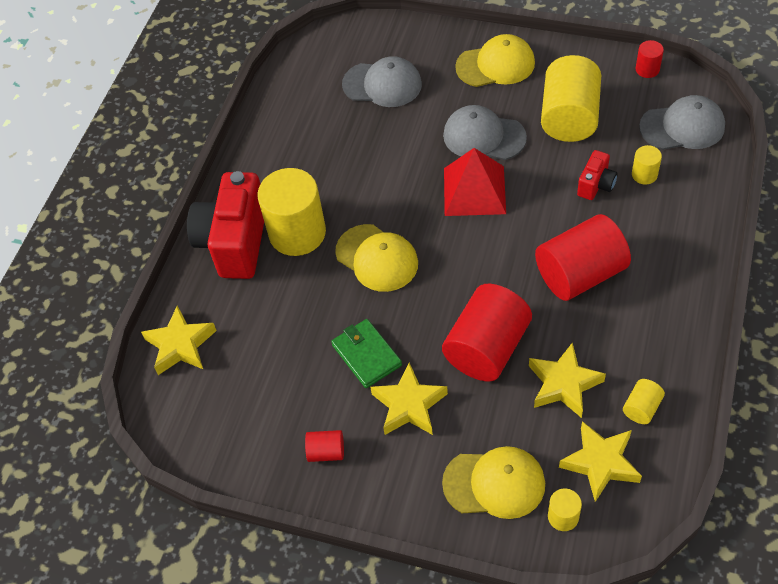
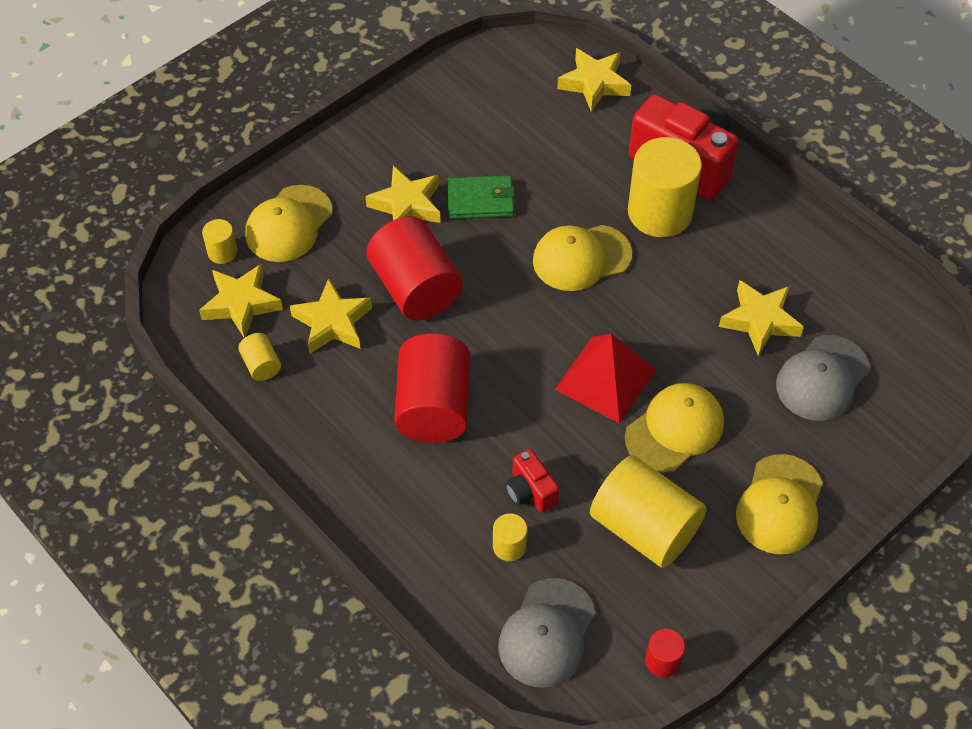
camera: 115 degrees right, 0 degrees up
red cylinder [305,430,344,462] -> none
grey cap [443,105,527,160] -> yellow cap [625,383,724,473]
none -> yellow star [719,280,804,356]

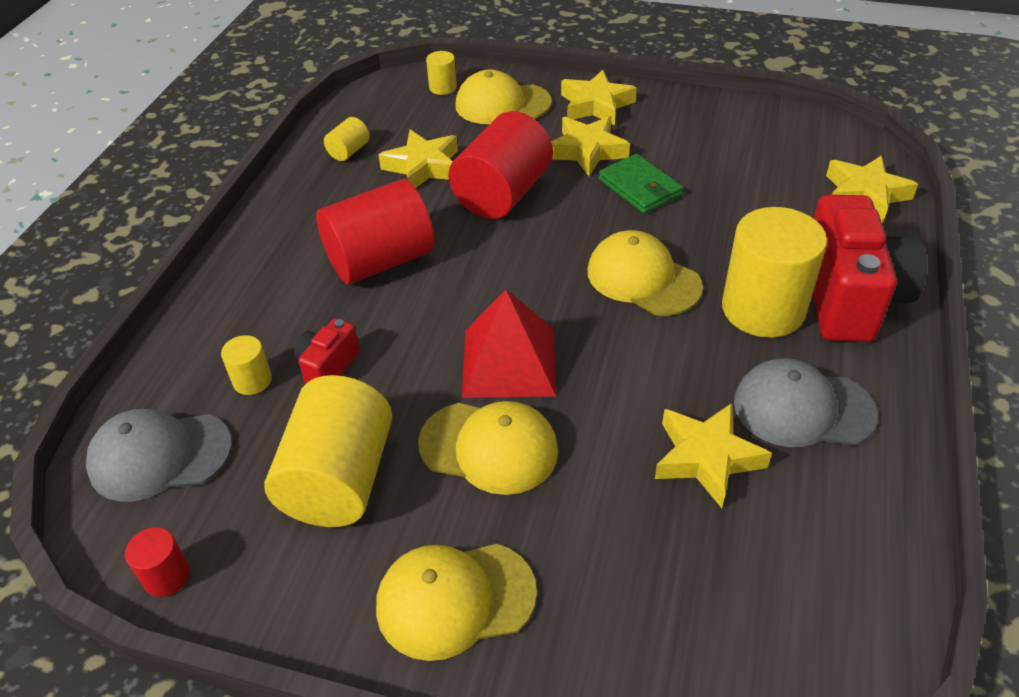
camera: 60 degrees right, 10 degrees down
yellow star [199,264,283,338] -> yellow star moved to [561,70,637,126]
grey cap [776,335,870,421] -> grey cap moved to [734,358,878,447]

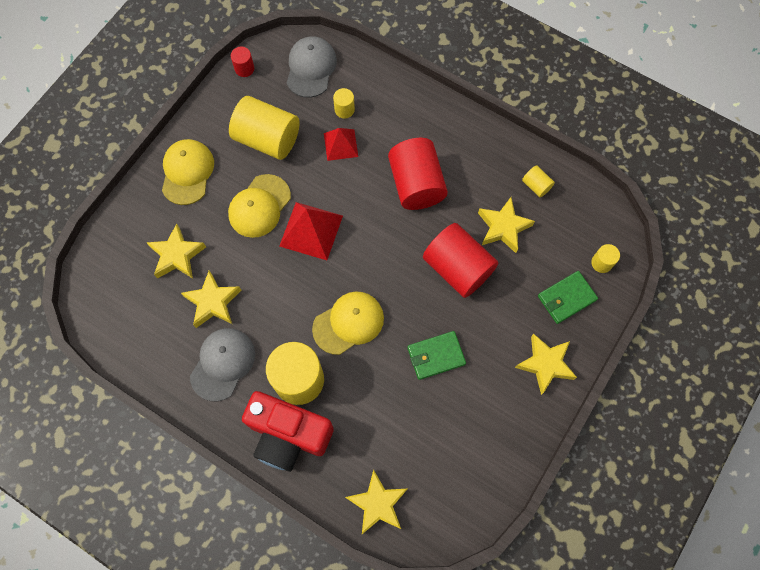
camera: 105 degrees right, 25 degrees up
red camera [294,318,360,384] -> red pyramid [324,128,358,161]
yellow cap [455,70,552,124] -> green wallet [538,271,598,324]
yellow star [551,116,630,176] -> yellow star moved to [146,224,206,279]

